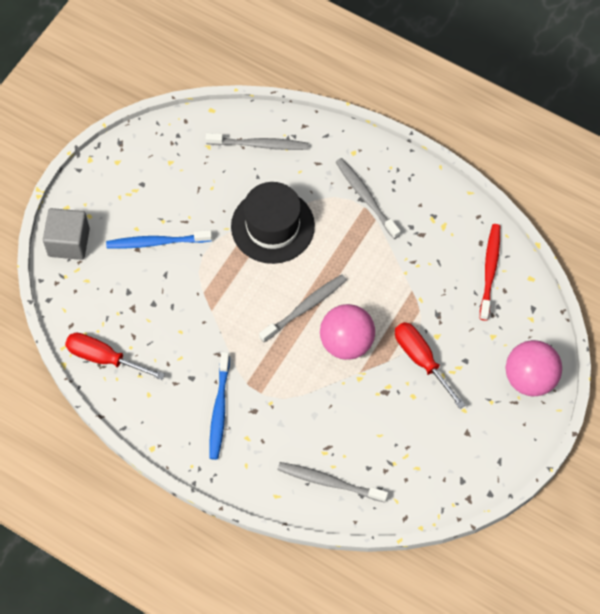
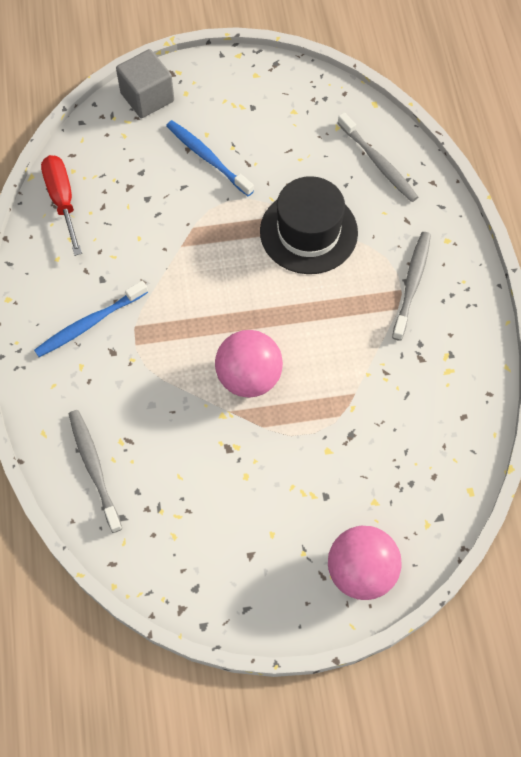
camera: 50 degrees right, 0 degrees up
grey toothbrush [259,274,347,342] -> none
red screwdriver [395,322,465,409] -> none
red toothbrush [480,224,500,321] -> none

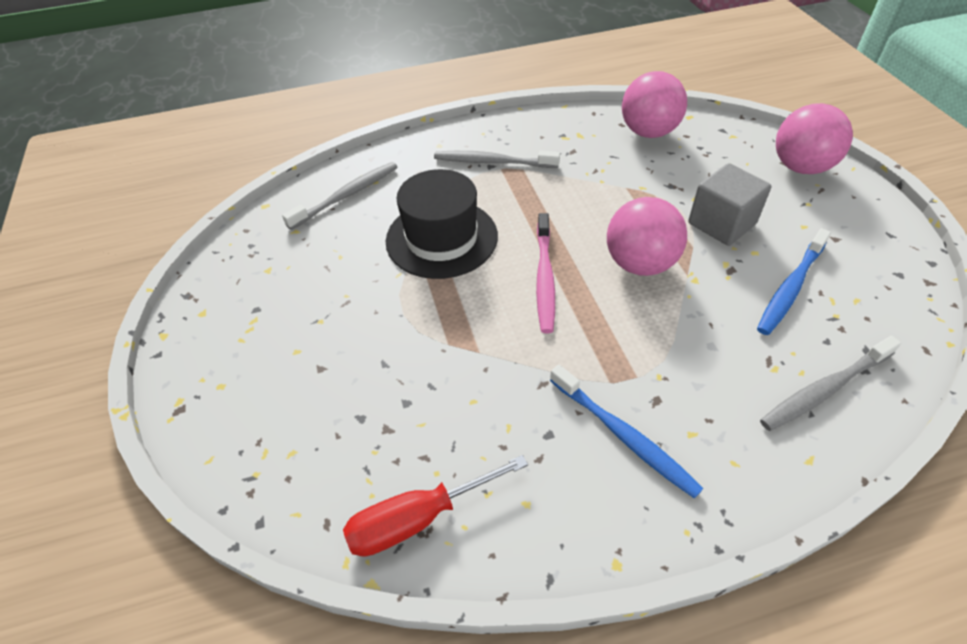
camera: 95 degrees left, 15 degrees down
grey cube [116,49,174,118] -> grey cube moved to [688,163,771,246]
blue toothbrush [166,120,254,196] -> blue toothbrush moved to [757,228,831,335]
none -> pink toothbrush [536,213,555,333]
none -> pink ball [622,71,687,138]

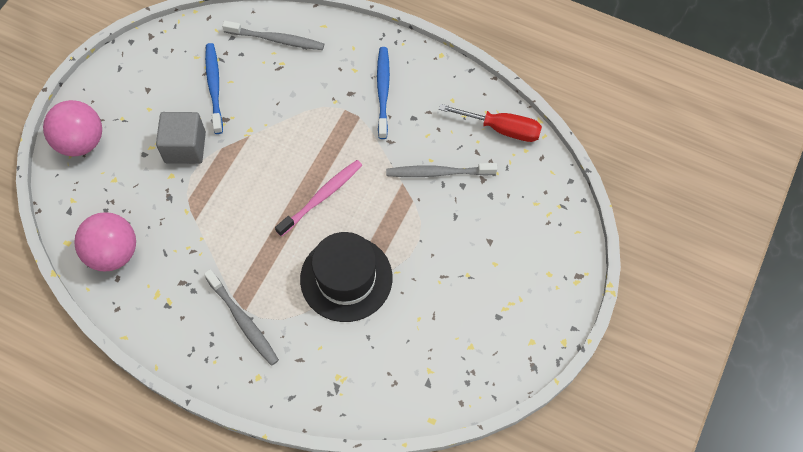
camera: 140 degrees left, 15 degrees up
grey toothbrush [282,162,398,230] -> grey toothbrush moved to [386,163,497,177]
pink ball [607,197,687,276] -> none
blue toothbrush [757,228,831,335] -> blue toothbrush turned 90 degrees counterclockwise [205,43,223,134]

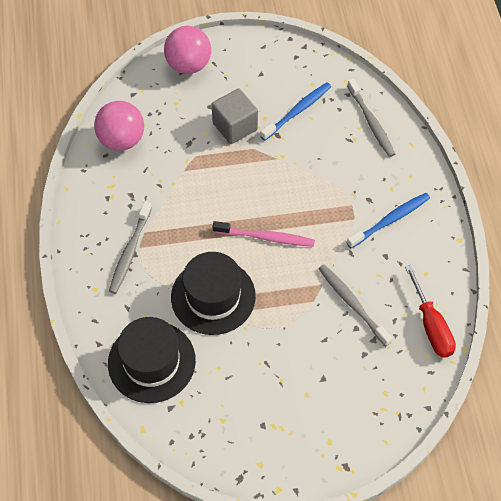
camera: 55 degrees right, 5 degrees down
none -> black hat [108,317,196,403]

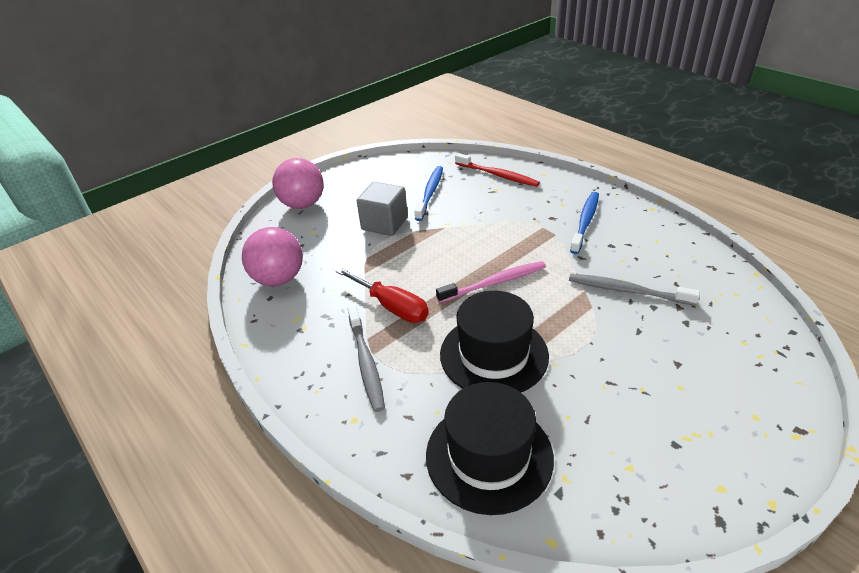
camera: 30 degrees left, 20 degrees down
grey toothbrush [347,79,395,157] -> red toothbrush [455,153,540,187]
red screwdriver [405,265,456,358] -> red screwdriver moved to [336,268,429,323]

